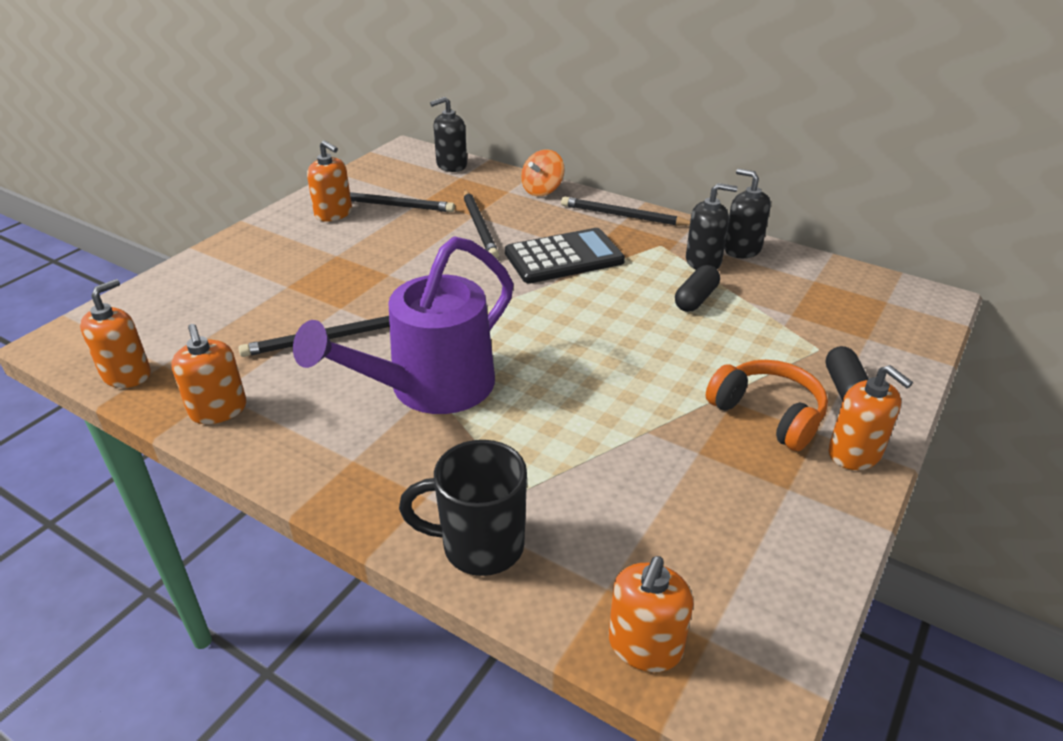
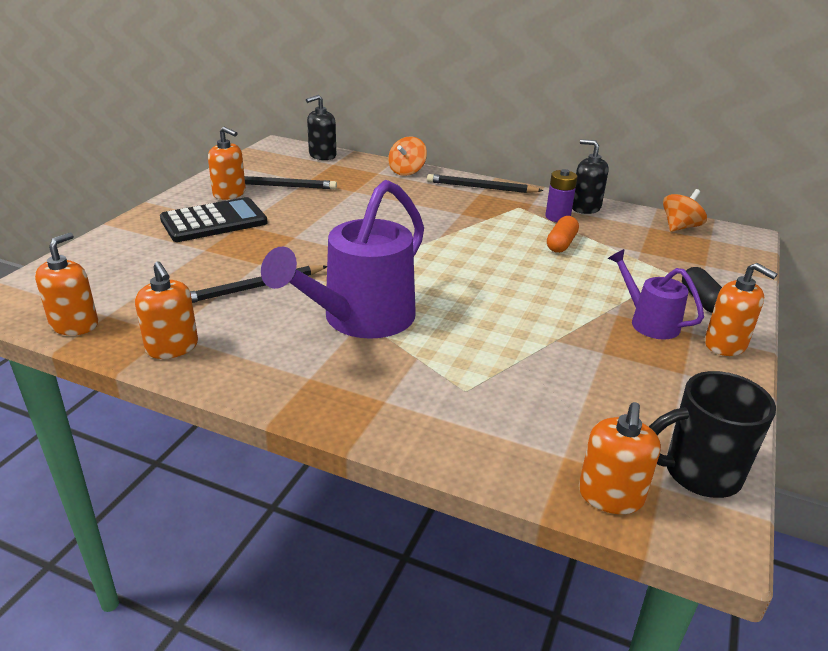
camera: 10 degrees left, 5 degrees down
black mug [399,440,527,576] -> black mug moved to [649,371,776,498]
black pencil [464,190,499,258] -> none
black calculator [505,228,625,284] -> black calculator moved to [160,197,268,242]
black capsule [675,265,720,312] -> orange capsule [547,216,579,253]
black soap dispenser [686,183,737,270] -> purple battery [546,169,577,222]
orange headphones [706,360,828,451] -> purple watering can [608,249,704,339]
none -> orange spinning top [663,189,707,232]

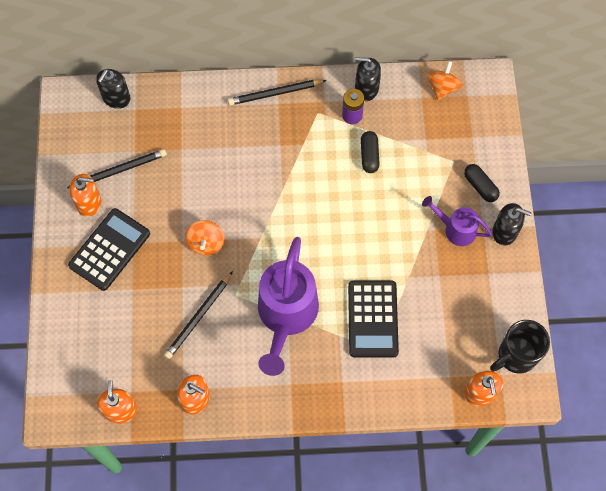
camera: 25 degrees left, 35 degrees up
orange spinning top [388,136,427,176] -> orange spinning top moved to [185,220,225,255]
orange capsule [547,216,579,253] -> black capsule [361,131,380,173]
orange soap dispenser [705,263,777,356] -> black soap dispenser [492,203,531,246]
none -> black calculator [348,281,399,357]

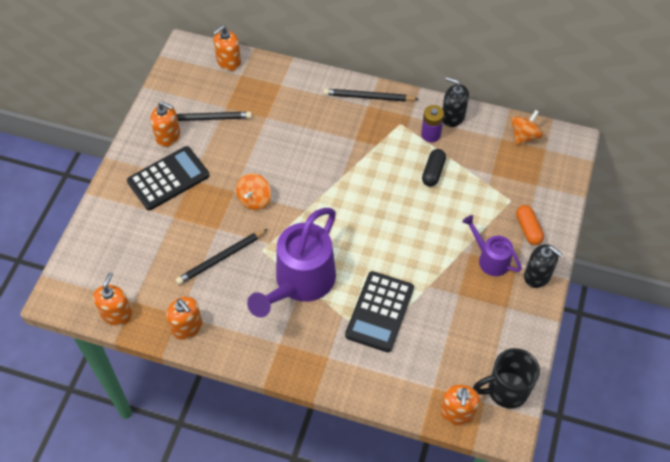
camera: 20 degrees right, 10 degrees down
black soap dispenser [96,69,131,109] -> orange soap dispenser [213,26,241,71]
black capsule [464,164,500,202] -> orange capsule [516,205,544,245]

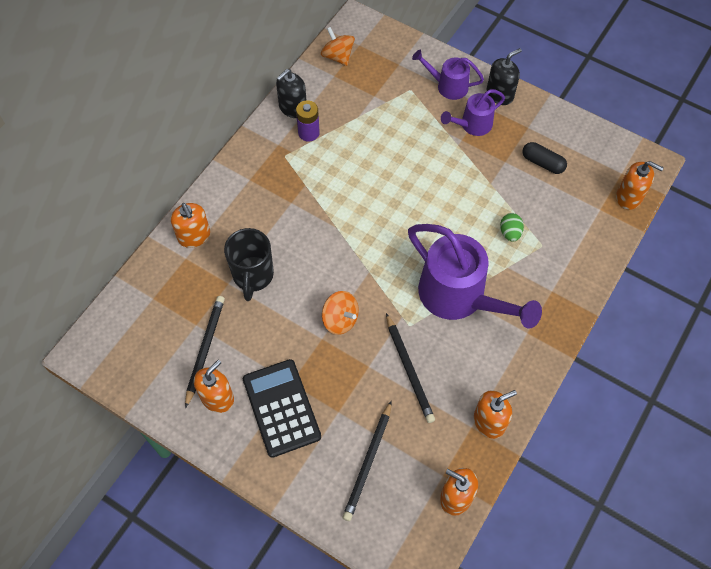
camera: 75 degrees left, 5 degrees up
orange soap dispenser [213,26,241,71] -> orange soap dispenser moved to [171,203,210,248]
black pencil [323,88,418,102] -> black pencil moved to [343,401,392,521]
black calculator [345,271,414,352] -> green egg [500,213,524,242]
black capsule [422,149,446,187] -> black capsule moved to [523,142,567,174]
black mug [473,348,540,409] -> black mug moved to [224,228,274,301]
orange capsule [516,205,544,245] -> purple watering can [412,50,484,100]

